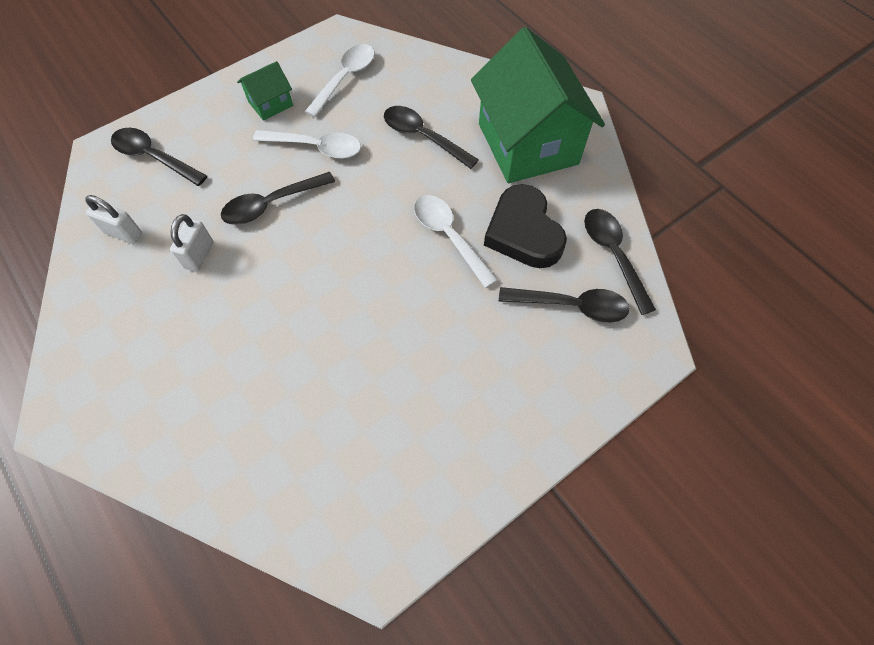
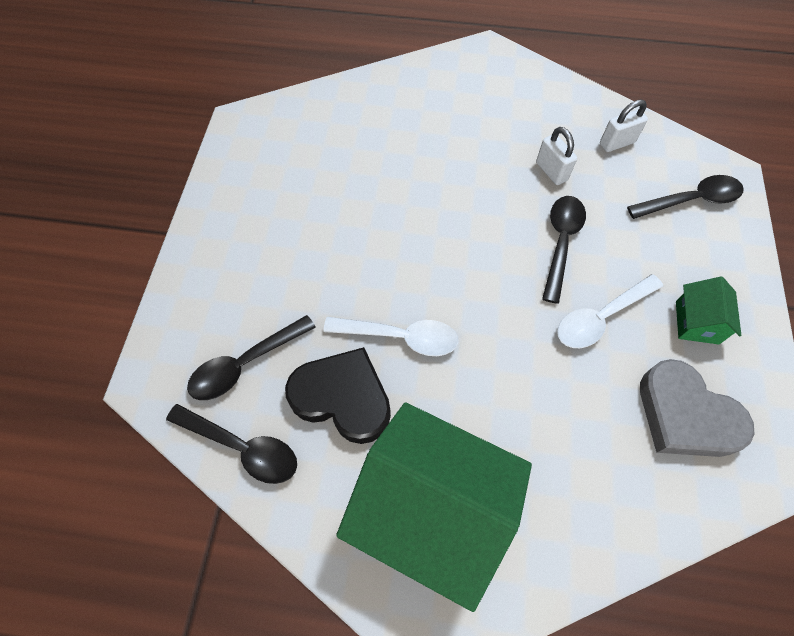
camera: 135 degrees right, 0 degrees up
white spoon [304,44,375,117] -> grey heart [640,359,755,457]
black spoon [384,106,479,169] -> none

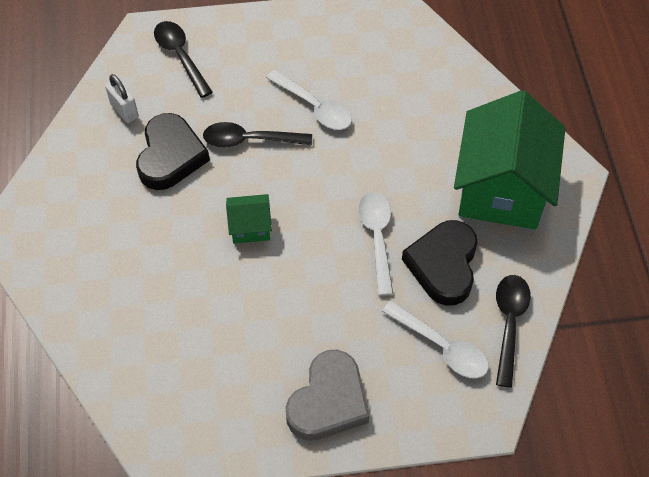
camera: 105 degrees left, 5 degrees down
black spoon [187,315,316,400] -> white spoon [382,301,489,379]
white padlock [536,127,577,185] -> black heart [136,113,210,190]
grey heart [640,359,755,457] -> grey heart moved to [285,350,370,441]
green house [676,277,742,344] -> green house moved to [226,194,272,244]

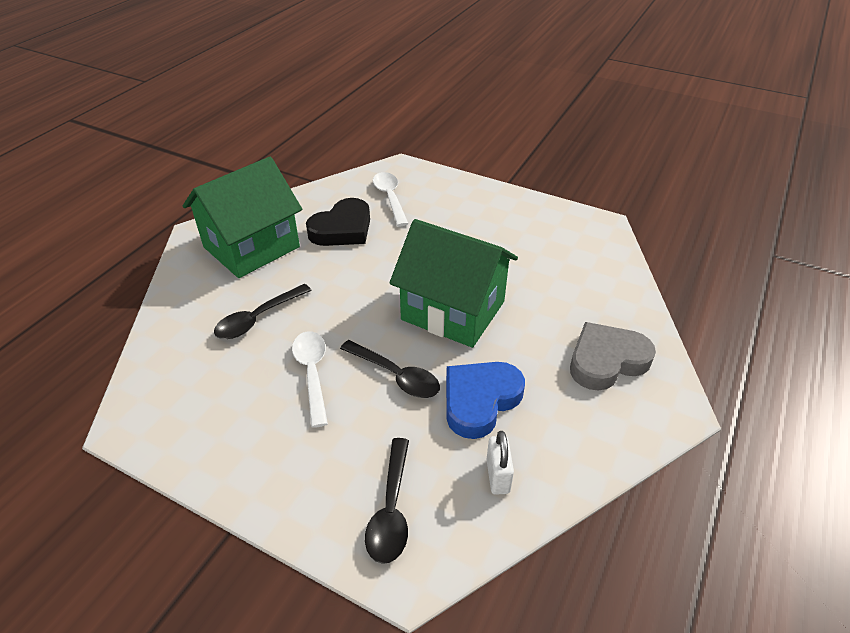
camera: 145 degrees left, 15 degrees down
black heart [136,113,210,190] -> blue heart [446,362,525,439]
green house [226,194,272,244] -> green house [389,219,518,348], size x2.30
grey heart [285,350,370,441] -> grey heart moved to [570,322,656,391]
white spoon [358,192,393,296] -> none
black spoon [496,275,531,388] -> black spoon moved to [214,284,312,339]

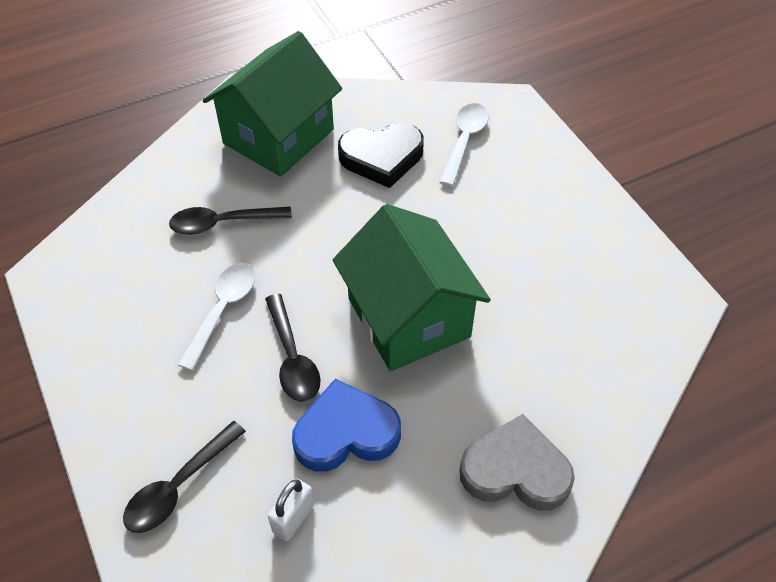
camera: 35 degrees right, 10 degrees up
green house [183,157,302,278] -> green house turned 45 degrees counterclockwise [203,31,342,177]

